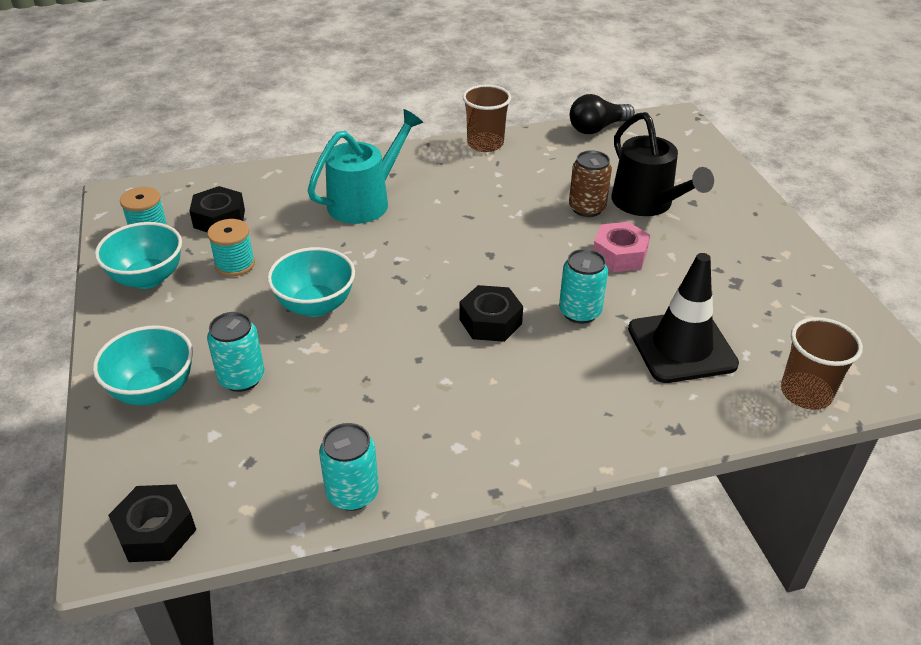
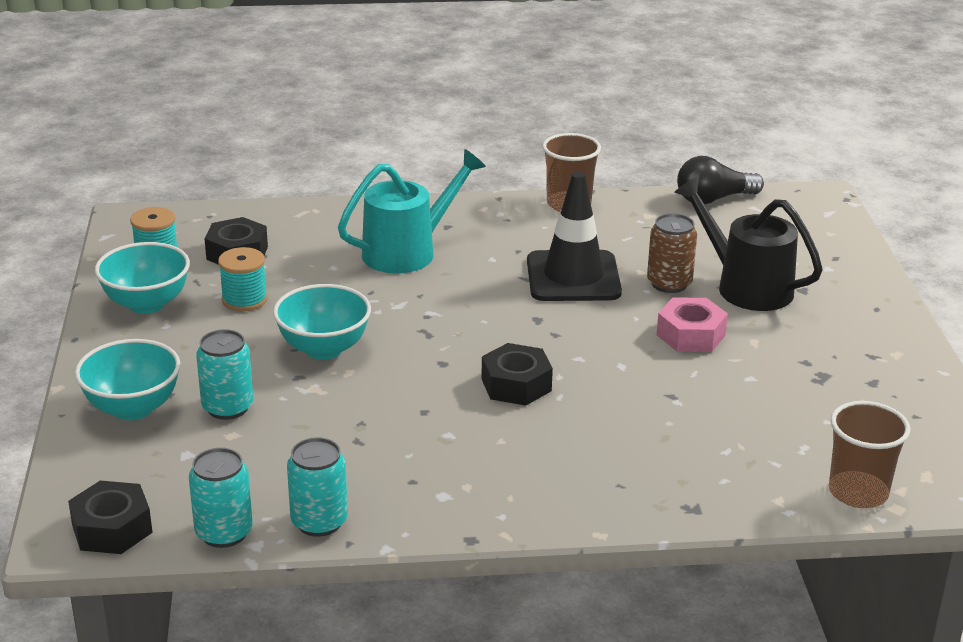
camera: 10 degrees right, 10 degrees down
turquoise can [559,249,608,324] -> turquoise can moved to [189,448,253,548]
black watering can [611,112,714,216] -> black watering can turned 150 degrees clockwise [674,176,823,311]
black traffic cone [628,253,739,383] -> black traffic cone moved to [527,172,622,301]

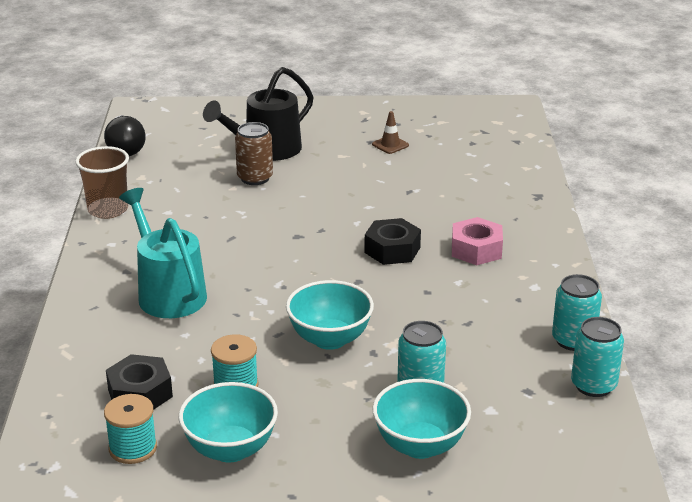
camera: 85 degrees left, 0 degrees up
black nut [68,480,153,554] -> none
black traffic cone [527,172,622,301] -> none
pink nut [657,297,728,352] -> pink nut moved to [452,217,503,265]
brown cup [829,401,911,508] -> none
none -> brown traffic cone [372,111,409,154]

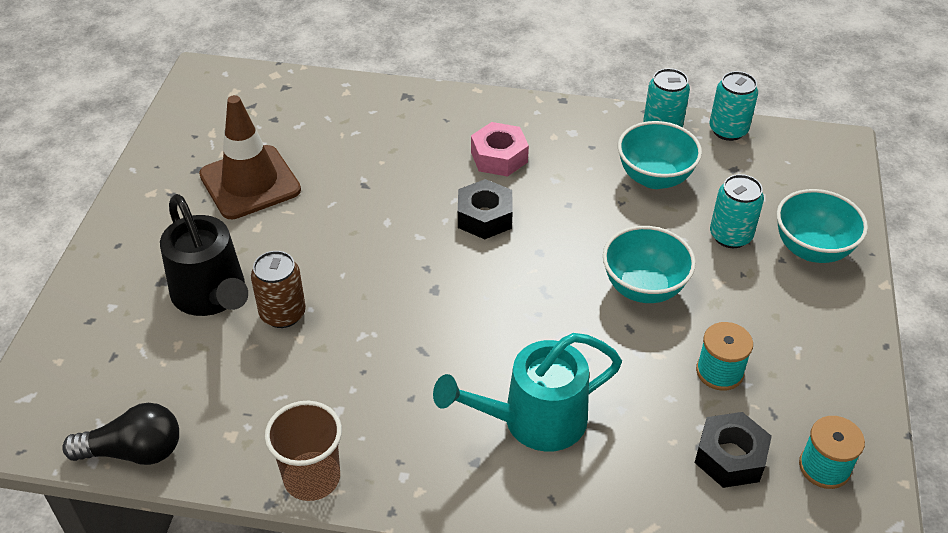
camera: 80 degrees left, 15 degrees up
turquoise bowl [179,382,278,463] -> turquoise bowl moved to [618,121,702,189]
brown traffic cone [372,111,409,154] -> brown traffic cone [199,95,301,219], size x2.38

